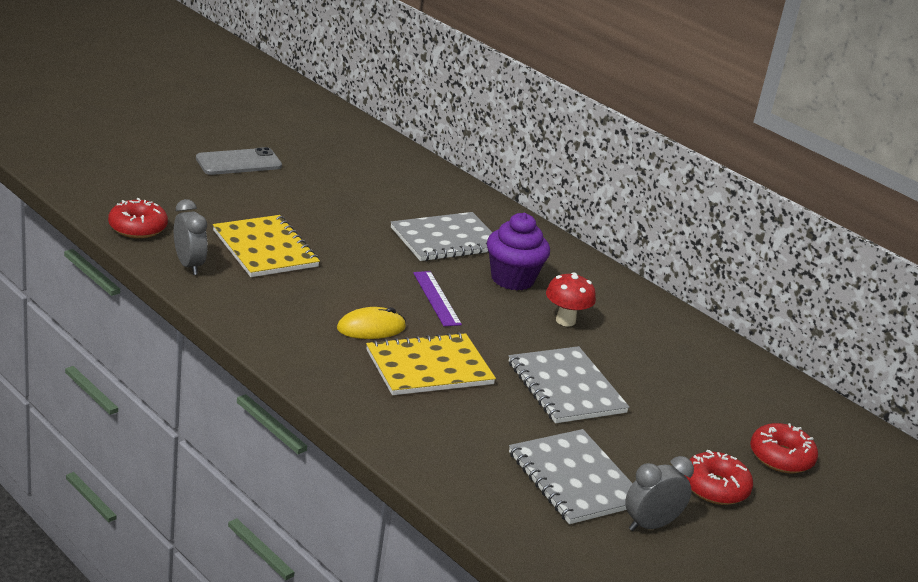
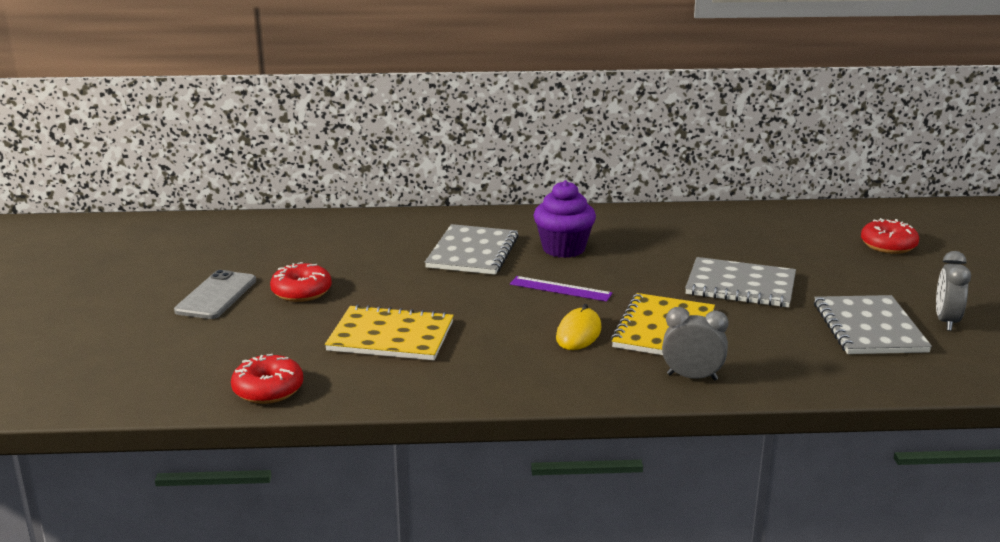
camera: 45 degrees left, 5 degrees down
grey clock [174,199,208,275] -> grey clock moved to [662,307,729,381]
grey notebook [509,429,633,524] -> grey notebook turned 75 degrees clockwise [814,295,932,354]
red mushroom [546,272,596,326] -> none
red donut [684,450,753,505] -> red donut moved to [270,262,332,302]

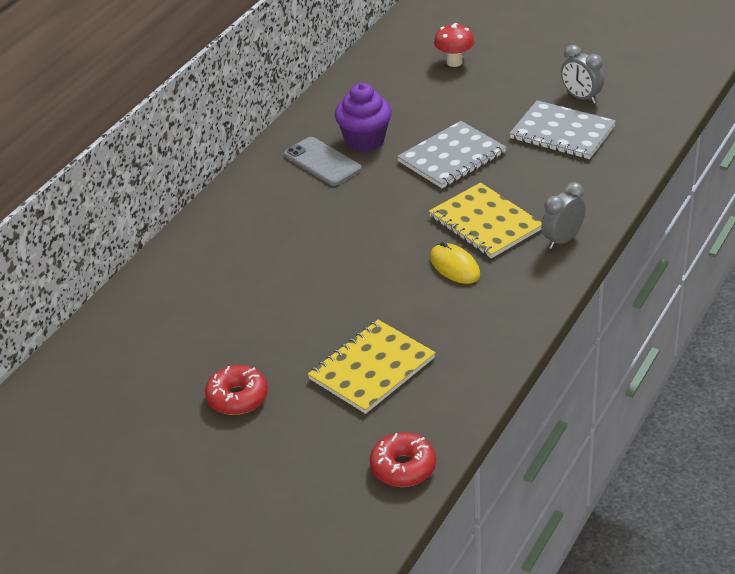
camera: 55 degrees left, 15 degrees up
grey phone [174,270,256,319] -> grey phone moved to [284,137,362,186]
grey notebook [425,224,519,275] -> none
purple ruler [510,276,612,302] -> none
purple cupcake [533,180,596,258] -> purple cupcake moved to [335,83,392,152]
red donut [861,218,919,254] -> red mushroom [434,23,474,67]

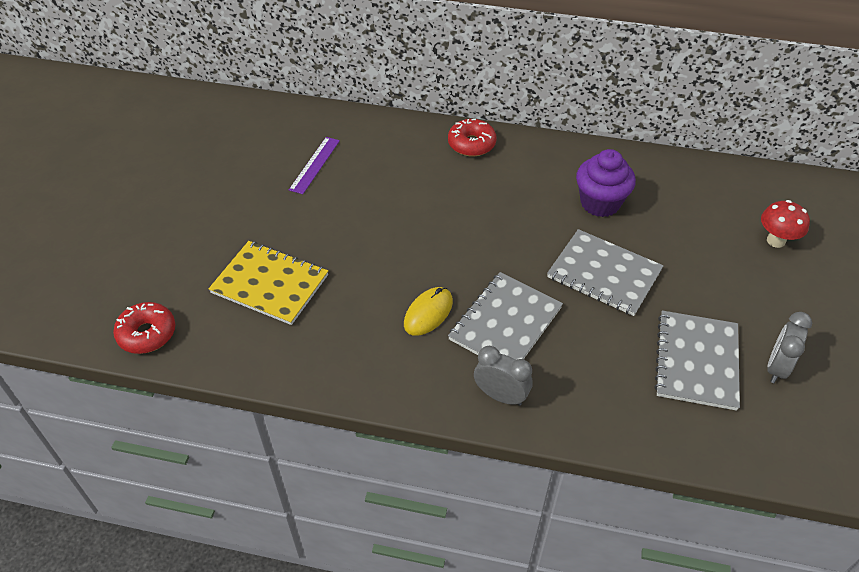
camera: 70 degrees right, 10 degrees up
red donut [205,365,268,415] -> red donut moved to [448,119,497,156]
grey phone [284,137,362,186] -> none
yellow notebook [429,183,542,258] -> grey notebook [448,272,563,360]
none -> purple ruler [289,137,340,194]

